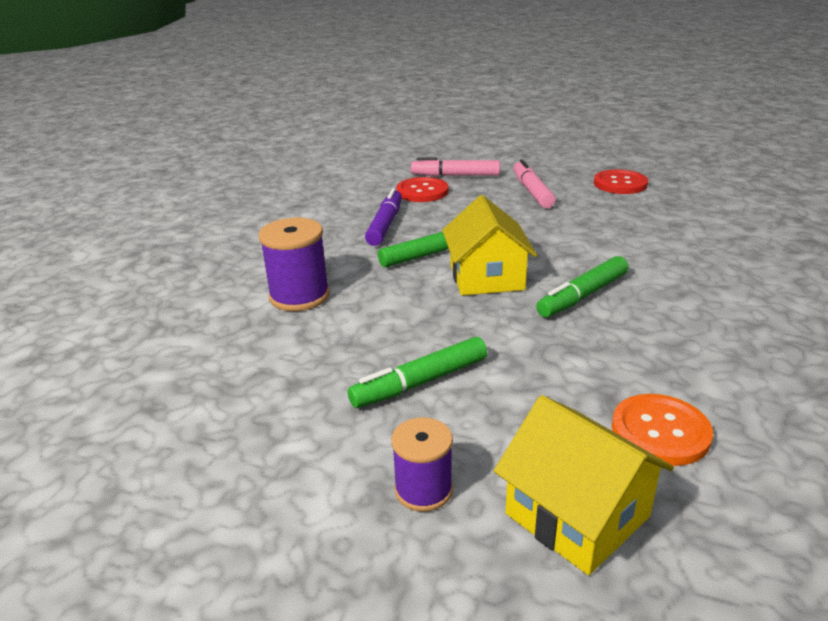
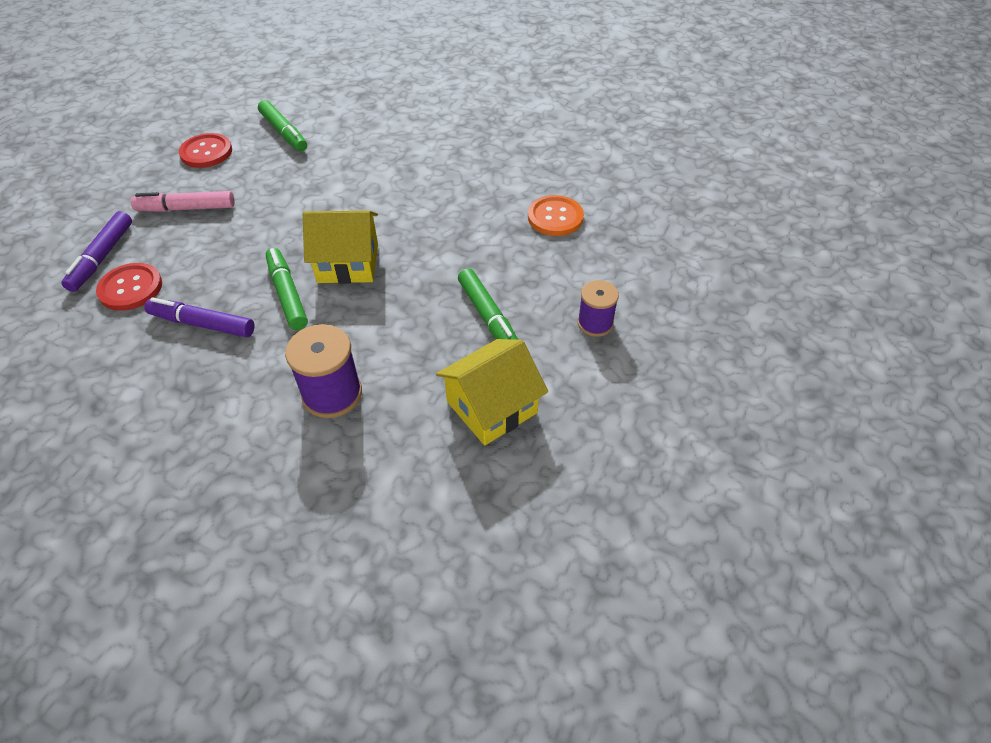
camera: 85 degrees left, 20 degrees up
pink marker [411,158,500,176] -> purple marker [61,211,132,292]
yellow house [494,395,674,575] -> yellow house moved to [436,339,548,445]
green marker [536,256,628,318] -> green marker moved to [258,100,307,152]

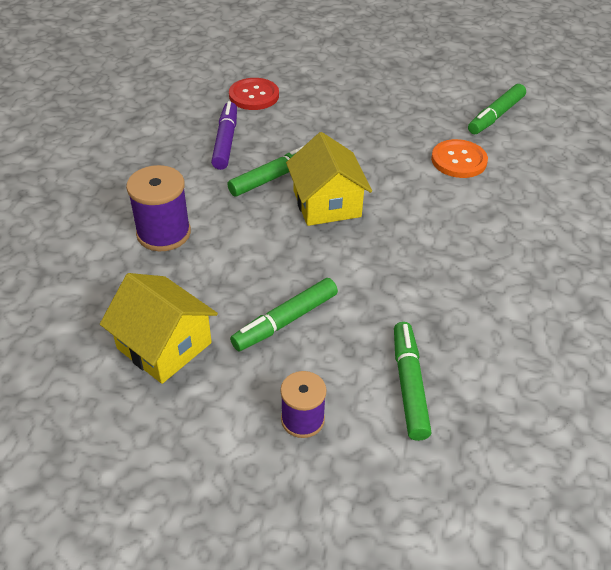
camera: 75 degrees right, 5 degrees down
purple marker [61,211,132,292] -> none
pink marker [131,191,235,212] -> none
red button [179,133,232,168] -> none
orange button [528,195,584,236] -> orange button moved to [431,139,488,178]
none -> green marker [394,322,431,441]

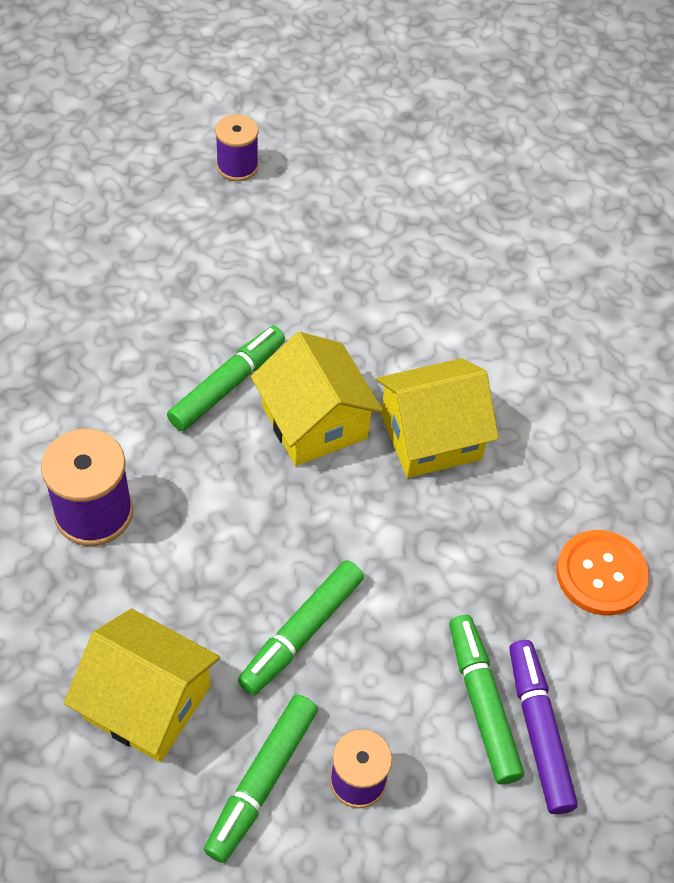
camera: 15 degrees left, 10 degrees up
purple marker [211,101,237,170] -> purple marker moved to [509,640,578,814]
red button [229,78,279,110] -> none
orange button [431,139,488,178] -> orange button moved to [556,530,649,615]
green marker [468,84,526,135] -> green marker moved to [204,694,318,863]
none -> purple spool [215,114,259,181]
none -> yellow house [376,358,499,478]

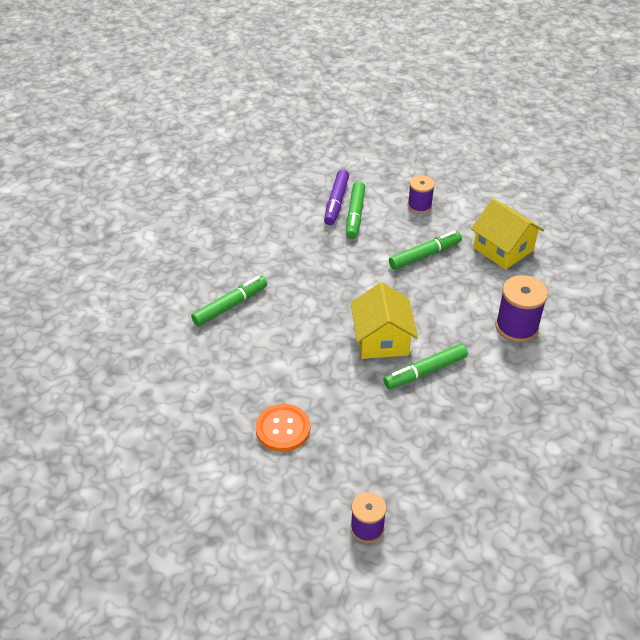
camera: 155 degrees left, 10 degrees down
green marker [204,694,318,863] -> green marker moved to [191,276,267,326]
yellow house [376,358,499,478] -> none
orange button [556,530,649,615] -> orange button moved to [256,404,310,452]

